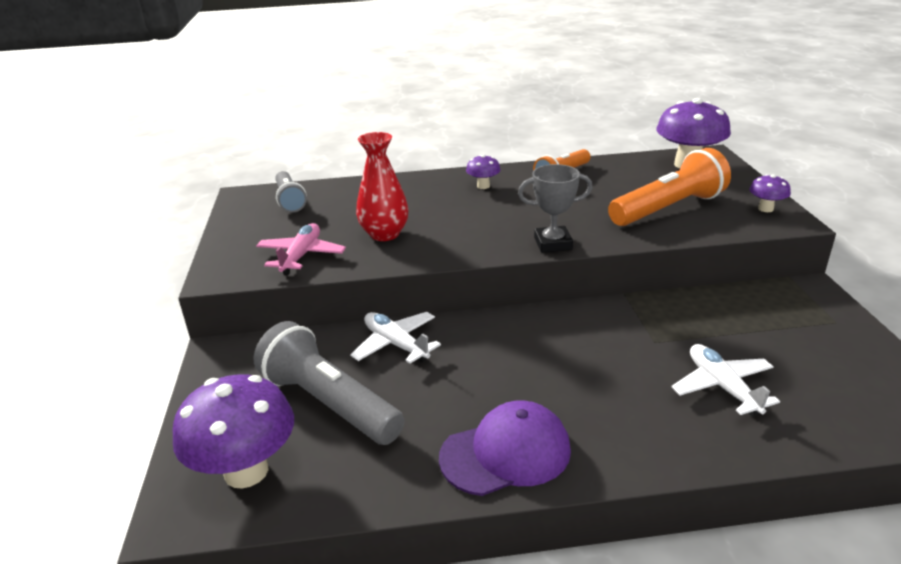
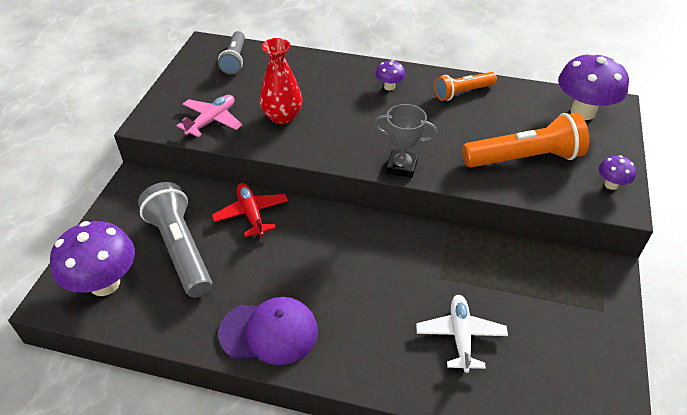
camera: 20 degrees right, 15 degrees up
white plane [350,312,441,364] -> red plane [212,183,288,237]

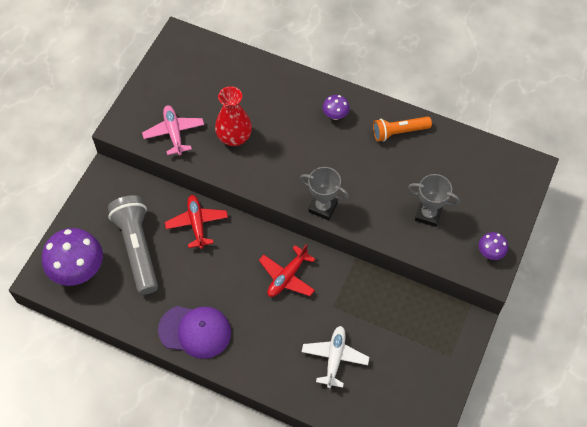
camera: 10 degrees right, 15 degrees up
pink plane [177,95,242,137] -> pink plane turned 60 degrees counterclockwise [142,105,204,155]
grey flashlight [218,31,245,75] -> none
orange flashlight [462,113,589,168] -> grey trophy [408,174,460,227]
purple mushroom [558,52,629,120] -> none
none -> red plane [259,244,315,297]

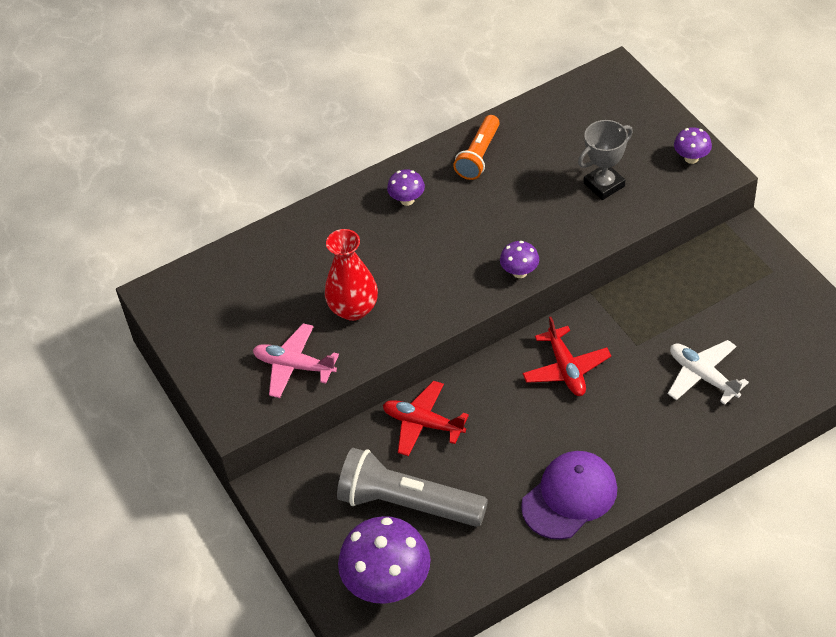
camera: 50 degrees left, 10 degrees down
grey trophy [300,167,349,220] -> purple mushroom [500,241,539,278]

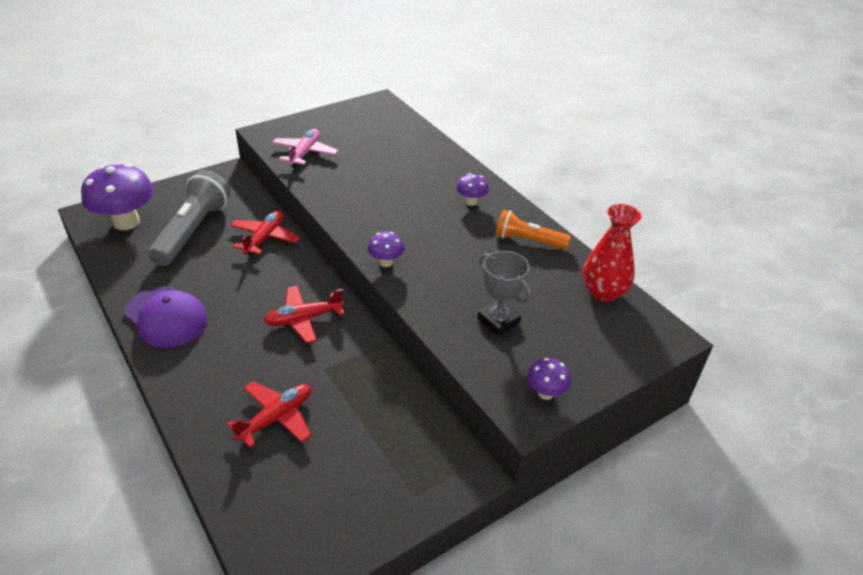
camera: 80 degrees right, 10 degrees down
red vase [325,229,378,321] -> red vase moved to [583,204,641,302]
white plane [668,340,749,405] -> red plane [227,381,312,448]

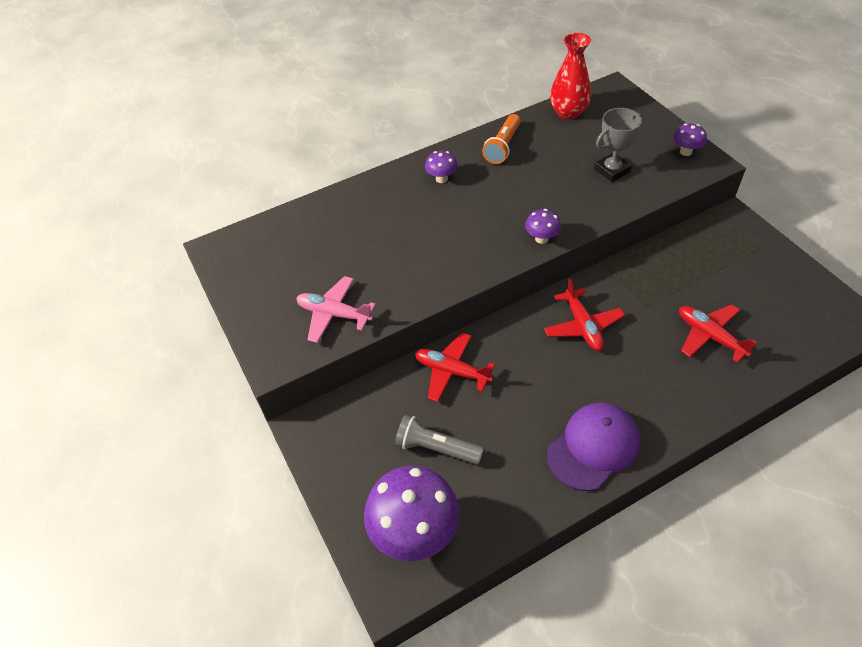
camera: 80 degrees left, 10 degrees up
grey flashlight [148,170,231,266] -> grey flashlight [395,415,484,464], size x0.61

